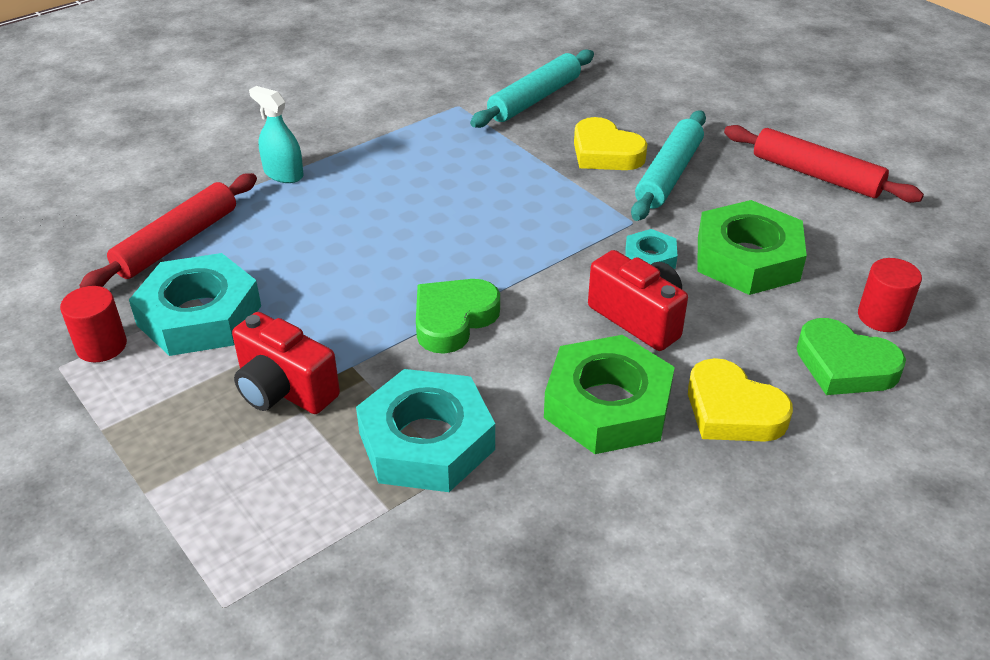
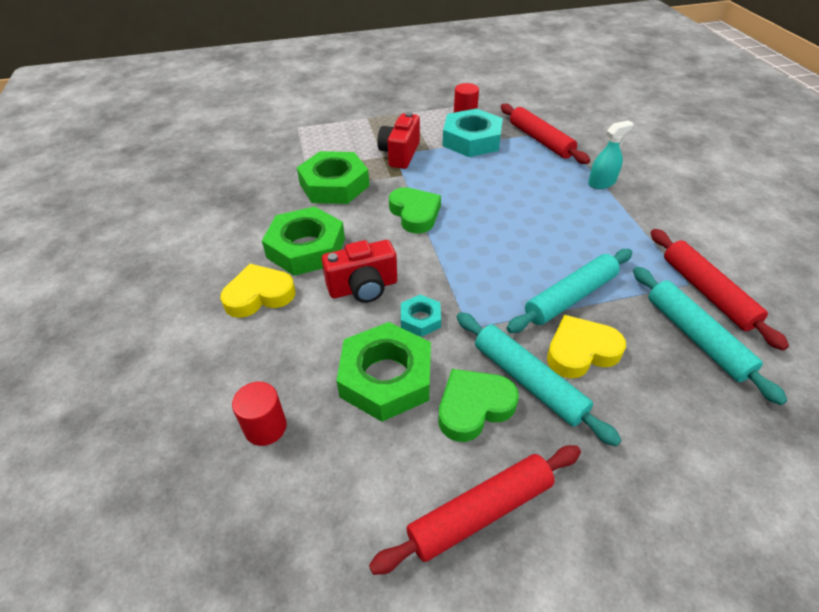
camera: 115 degrees right, 5 degrees up
red camera [232,312,340,414] -> red camera turned 45 degrees counterclockwise [377,112,420,169]
turquoise nut [356,369,495,492] -> green nut [297,151,369,204]
green heart [797,318,906,395] -> green heart moved to [439,369,519,442]
none -> turquoise rolling pin [506,249,632,333]
none -> red rolling pin [651,229,789,351]

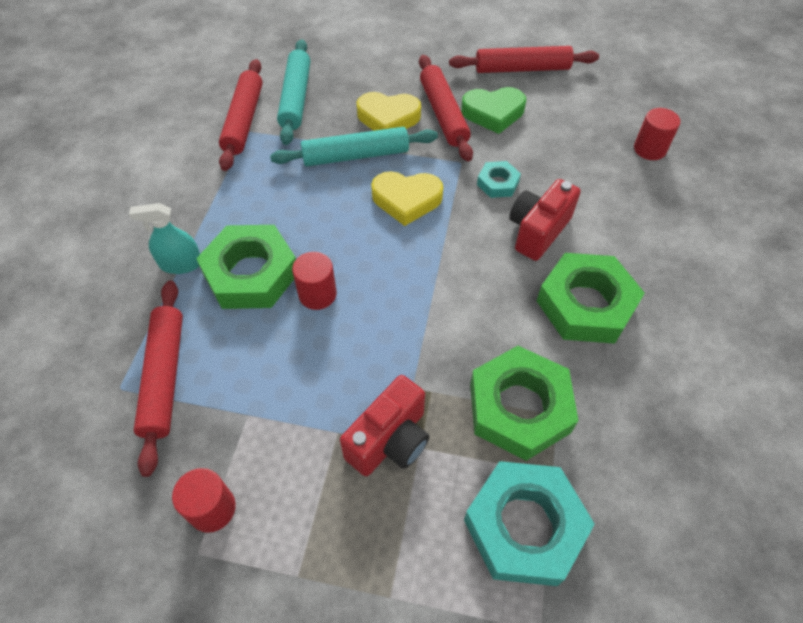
camera: 155 degrees left, 10 degrees up
yellow heart [220,264,296,318] -> yellow heart moved to [371,171,443,226]
red camera [322,240,397,303] -> red camera turned 60 degrees counterclockwise [509,179,581,261]
green nut [336,322,431,422] -> green nut moved to [196,225,296,309]
green heart [389,187,441,234] -> none
turquoise nut [443,108,503,157] -> turquoise nut moved to [464,461,595,586]
turquoise rolling pin [457,312,621,446] -> red rolling pin [419,55,473,162]
none -> red cylinder [292,252,337,310]

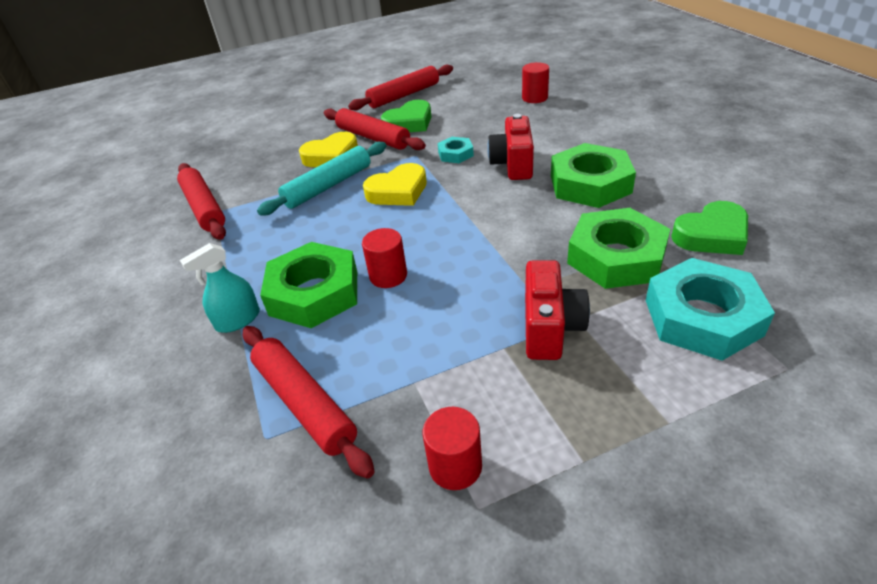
camera: 30 degrees left, 15 degrees down
turquoise rolling pin [277,39,310,145] -> none
none -> green heart [671,201,748,255]

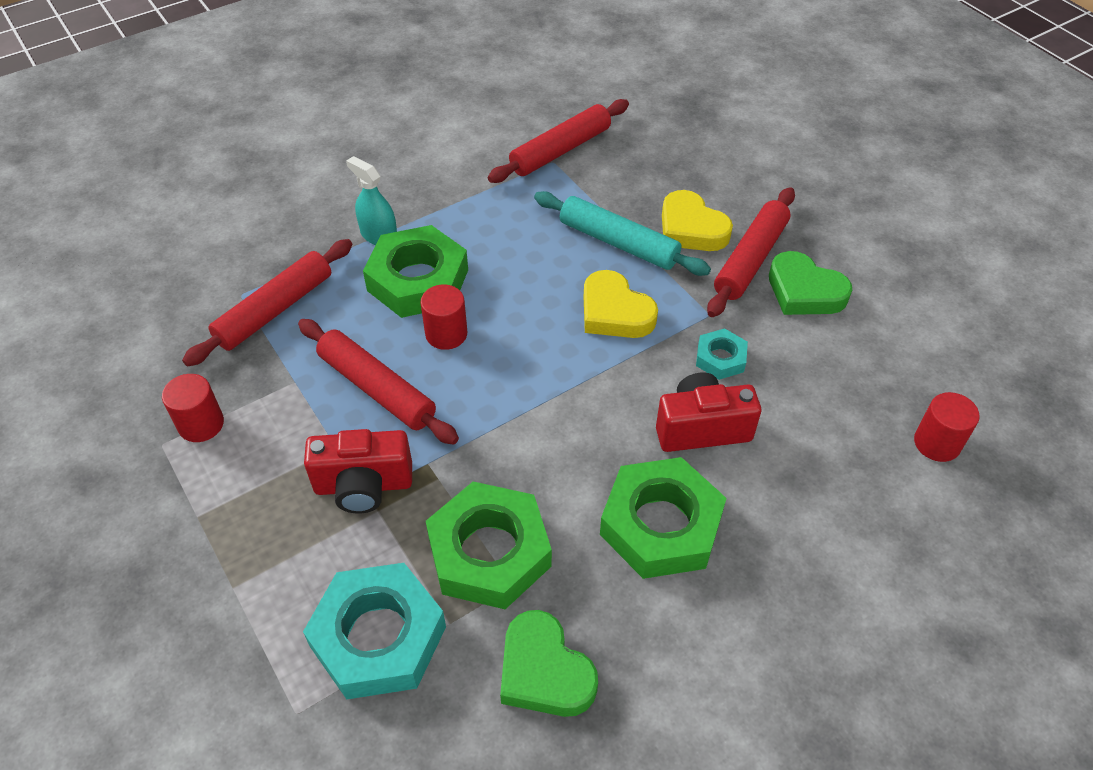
camera: 75 degrees right, 10 degrees up
red rolling pin [348,65,453,110] -> red rolling pin moved to [298,319,459,445]

